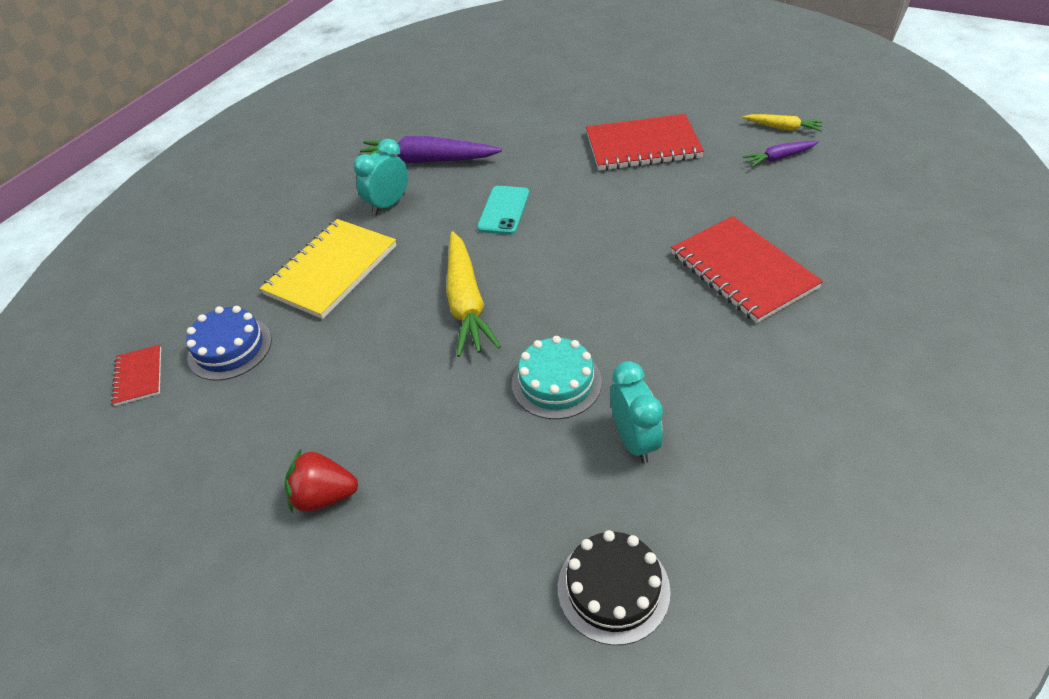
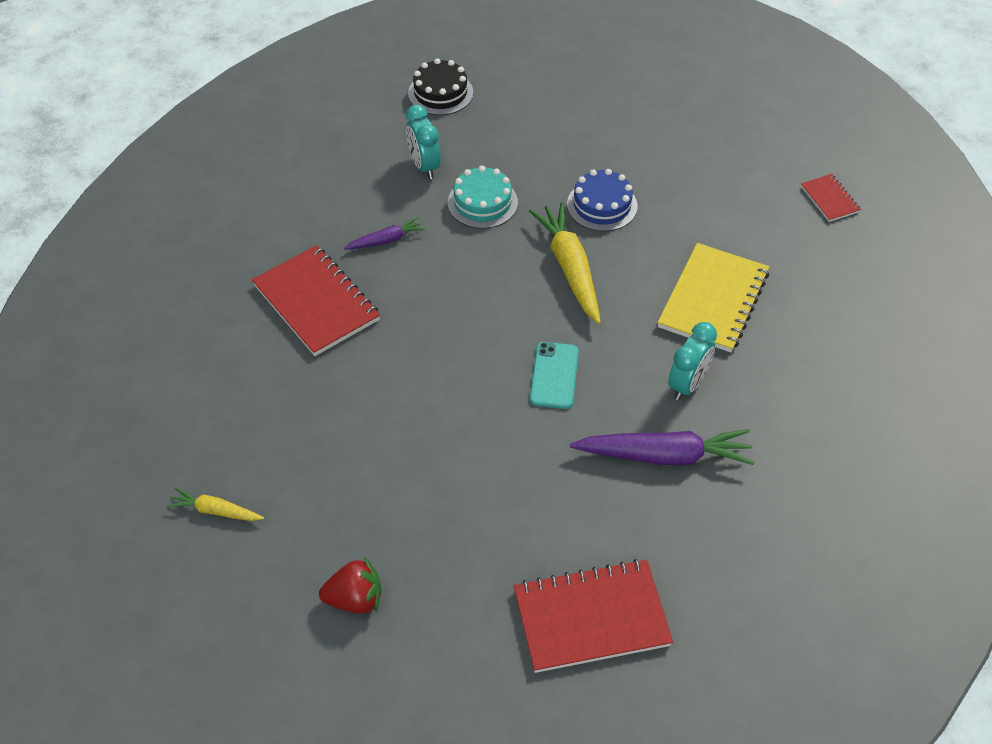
camera: 170 degrees right, 5 degrees up
blue cake [186,306,272,381] -> blue cake moved to [567,169,638,231]
red strawberry [285,450,358,512] -> red strawberry moved to [319,557,381,614]
red notebook [586,114,704,171] -> red notebook moved to [514,559,673,673]
purple carrot [743,141,819,167] -> purple carrot moved to [344,217,426,250]

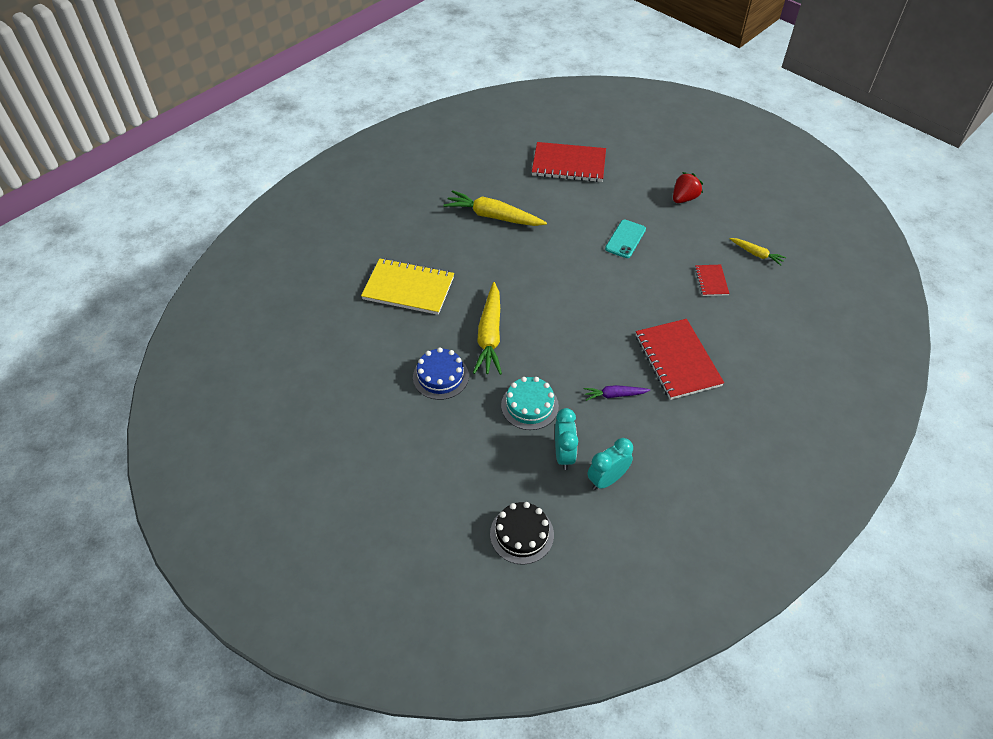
camera: 160 degrees left, 0 degrees up
red strawberry [319,557,381,614] -> red strawberry turned 120 degrees clockwise [673,172,703,203]
turquoise phone [530,342,579,409] -> turquoise phone moved to [605,220,646,258]
purple carrot [570,429,754,465] -> yellow carrot [444,190,547,226]
yellow notebook [657,243,769,353] -> yellow notebook turned 60 degrees clockwise [361,258,454,315]
turquoise clock [668,322,717,400] -> turquoise clock moved to [587,438,633,490]
red notebook [801,174,861,222] -> red notebook moved to [695,265,729,296]

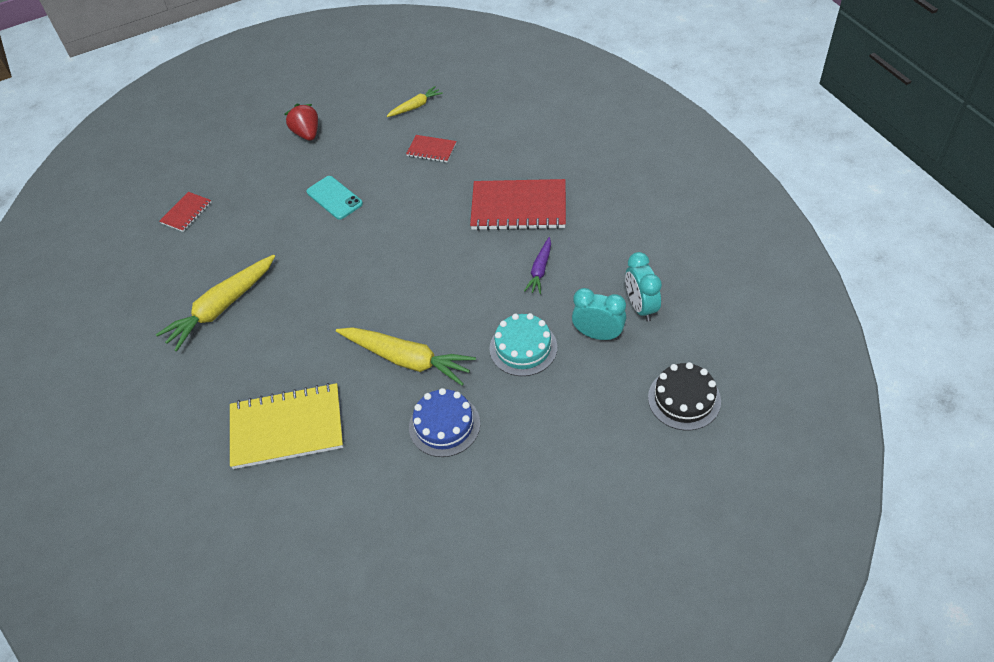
camera: 65 degrees left, 0 degrees up
yellow notebook [361,258,454,315] -> yellow notebook turned 45 degrees clockwise [230,383,343,469]
red notebook [532,142,606,182] -> red notebook [160,192,212,232], size x0.50

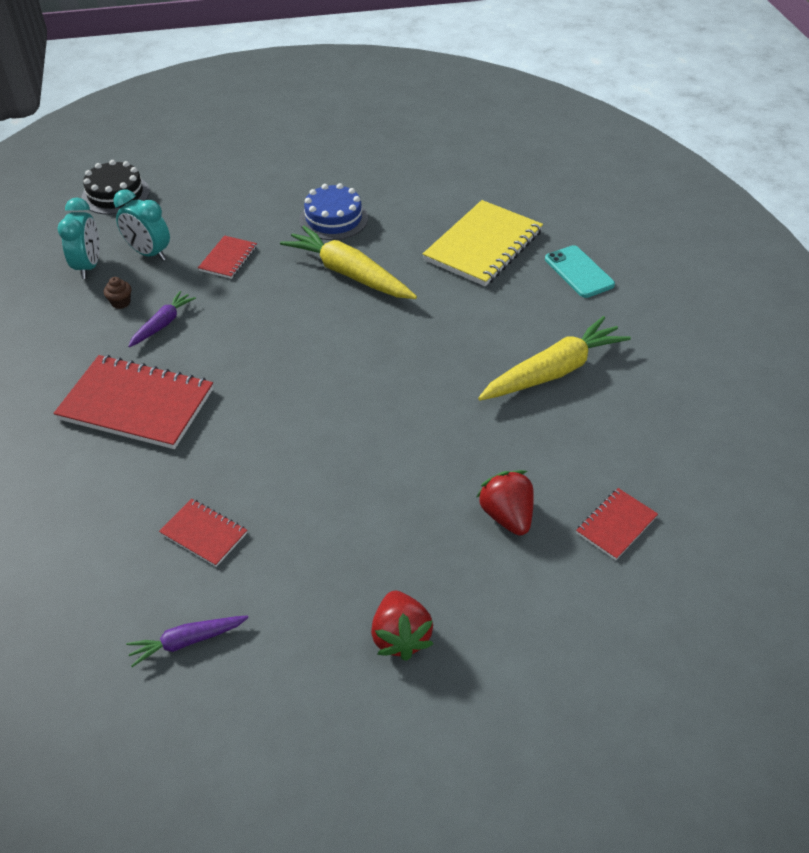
camera: 170 degrees left, 5 degrees down
yellow notebook [230,383,343,469] -> yellow notebook turned 60 degrees counterclockwise [423,200,543,286]
turquoise phone [307,176,363,220] -> turquoise phone moved to [545,245,615,298]
yellow carrot [387,86,443,117] -> purple carrot [126,615,249,667]
turquoise cake [489,313,557,376] -> red notebook [198,235,257,279]
none -> brown cupcake [104,277,131,309]
none -> red strawberry [476,470,534,536]

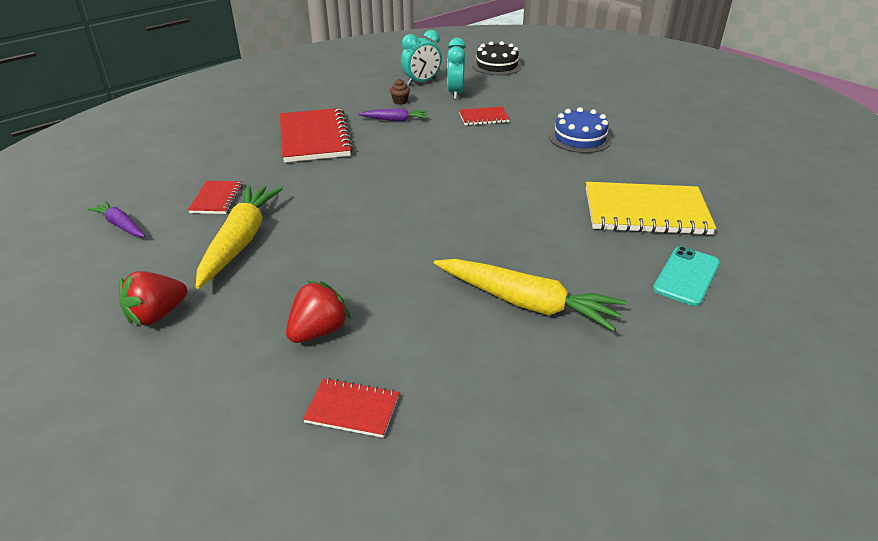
camera: 60 degrees right, 10 degrees down
yellow carrot [280,226,417,299] -> yellow carrot moved to [196,185,283,289]

